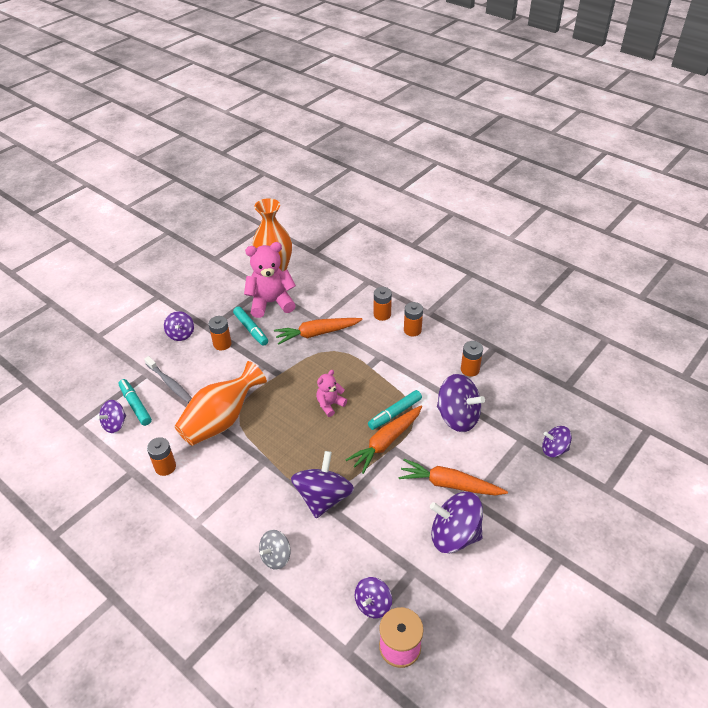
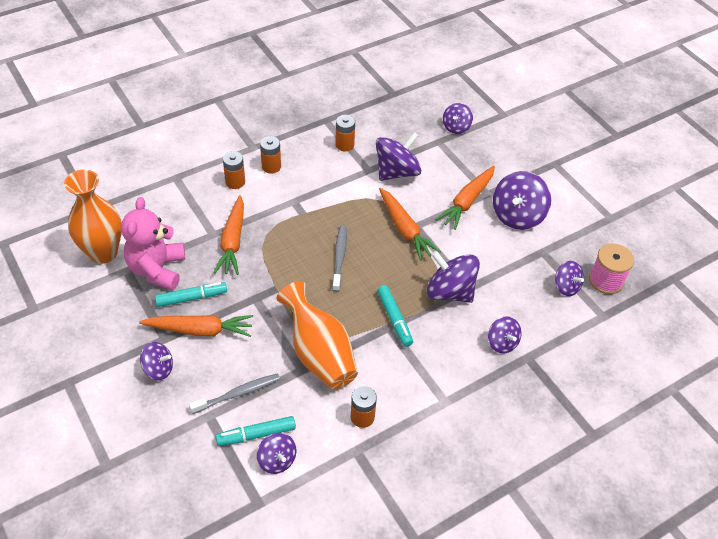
camera: 75 degrees left, 5 degrees up
orange battery [208,316,231,350] -> orange carrot [139,315,253,337]
grey spinning top [259,530,290,570] -> purple spinning top [488,317,522,354]
pink teddy bear [316,370,347,417] -> grey toothbrush [332,225,347,292]
turquoise marker [368,390,422,430] -> turquoise marker moved to [377,285,413,347]

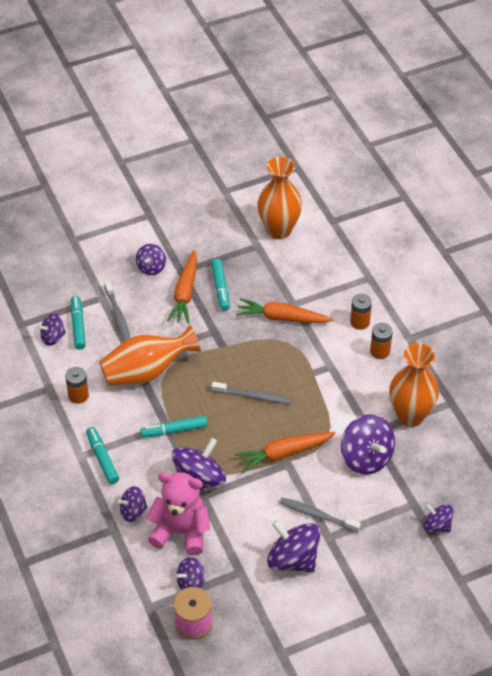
camera: 100 degrees right, 0 degrees up
pink teddy bear [121,197,185,290] -> pink teddy bear moved to [146,472,210,555]
orange battery [335,115,355,152] -> orange vase [389,343,439,427]
orange carrot [435,166,495,230] -> grey toothbrush [279,498,361,533]
none -> turquoise marker [86,427,119,484]

